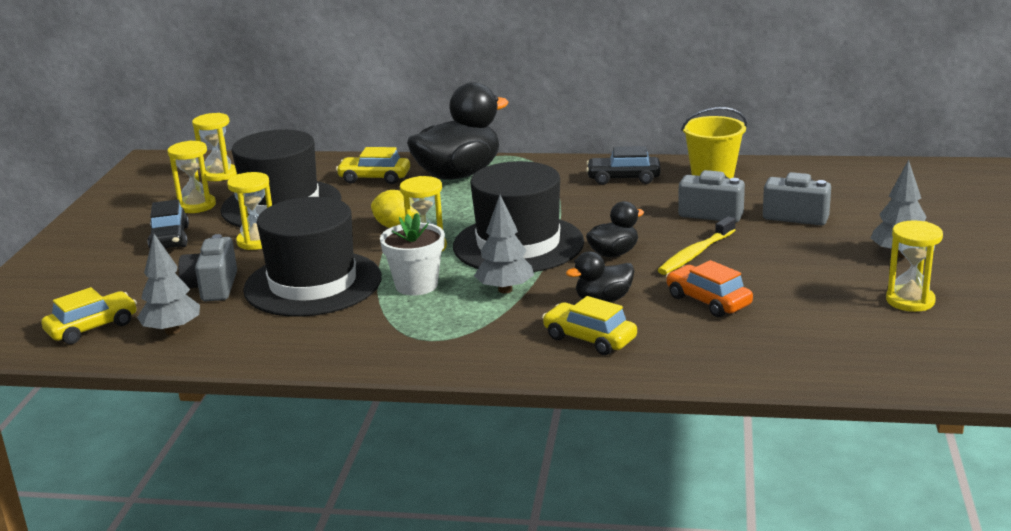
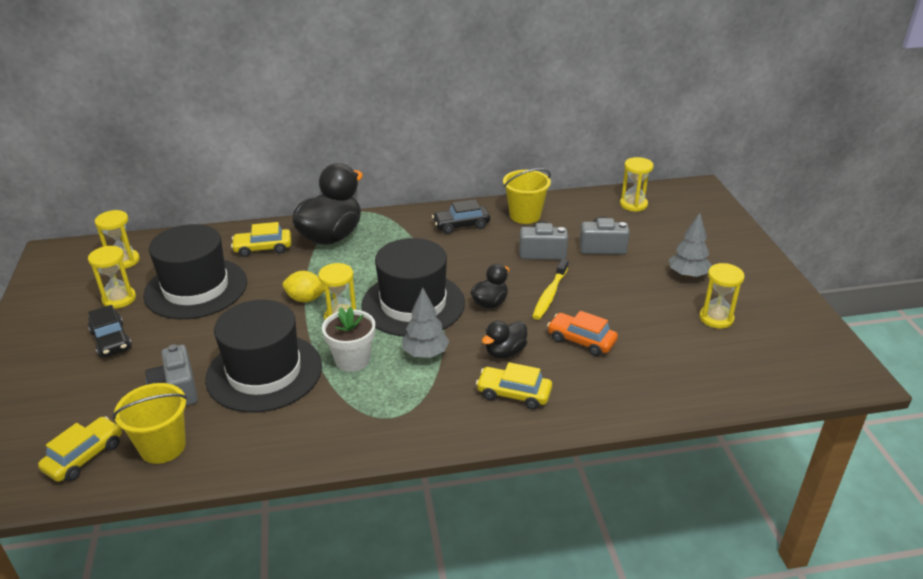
camera: 20 degrees left, 10 degrees up
grey tree [137,234,200,335] -> yellow bucket [113,383,187,464]
yellow hourglass [227,172,272,250] -> yellow hourglass moved to [620,157,653,212]

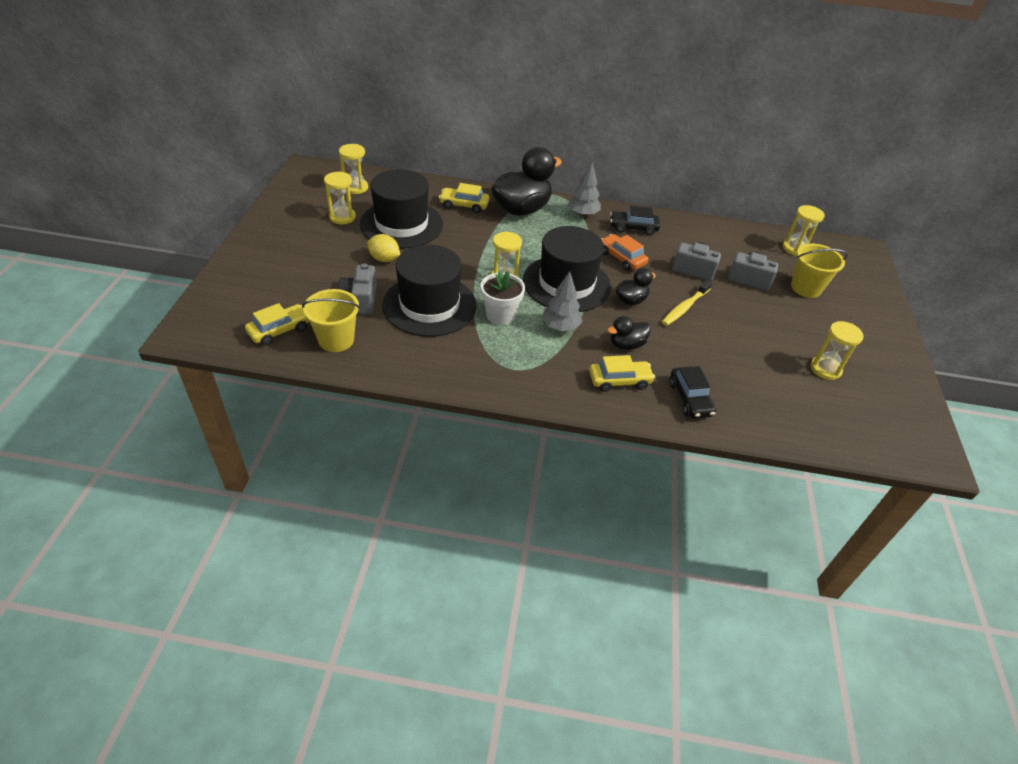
camera: 15 degrees right, 10 degrees up
black car [88,305,132,357] -> black car moved to [670,366,716,419]
yellow lemon [283,271,325,302] -> yellow lemon moved to [368,234,400,262]
yellow car [476,362,552,409] -> yellow car turned 135 degrees clockwise [589,355,655,392]
yellow bucket [503,168,551,224] -> yellow bucket moved to [791,244,848,298]
orange car [547,311,618,356] -> orange car moved to [601,234,649,271]
grey tree [669,213,712,278] -> grey tree moved to [568,162,601,217]

